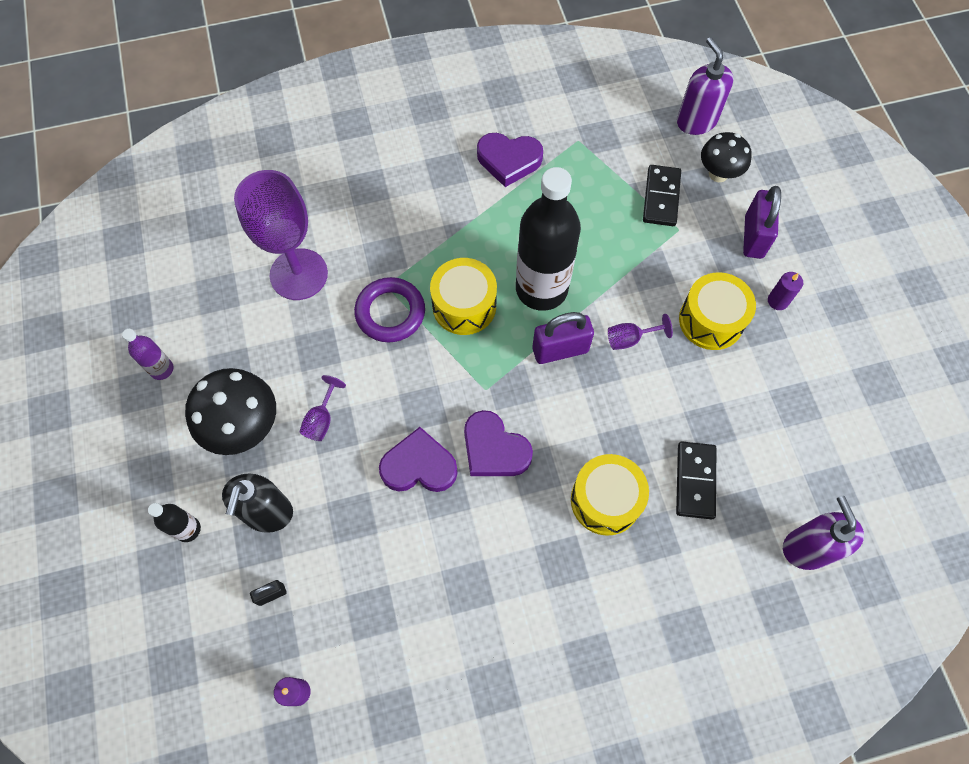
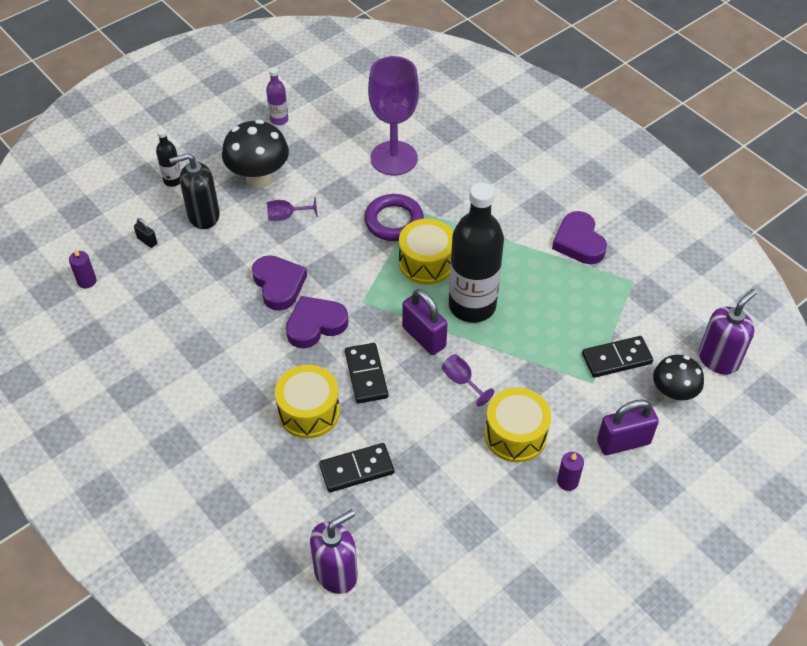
camera: 65 degrees right, 15 degrees down
purple heart [464,410,533,476] -> purple heart turned 45 degrees clockwise [286,296,348,348]
none -> black domino [345,343,388,403]

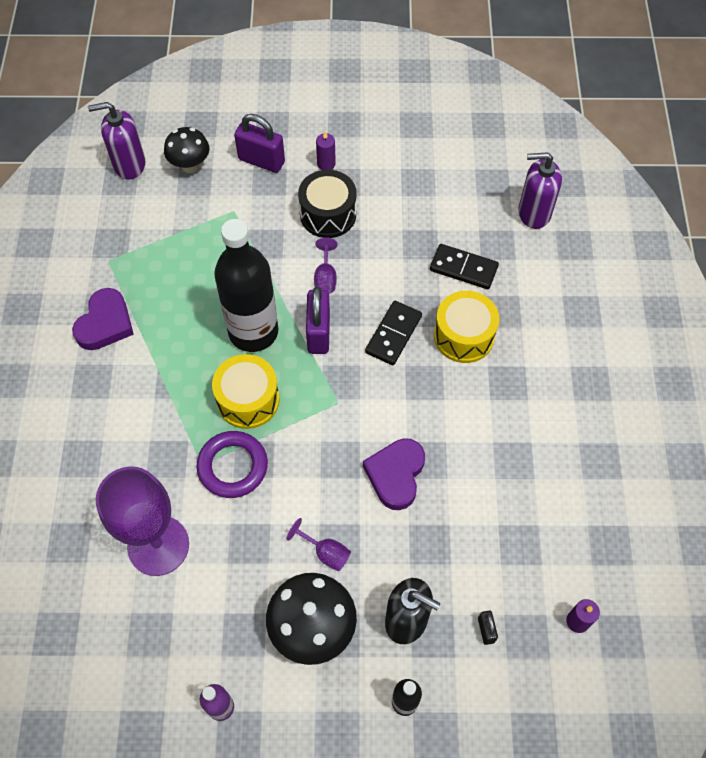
camera: 140 degrees left, 10 degrees up
purple heart [286,296,348,348] -> none
yellow drum [484,387,551,463] -> black drum [298,170,356,238]
black domino [582,336,653,378] -> none

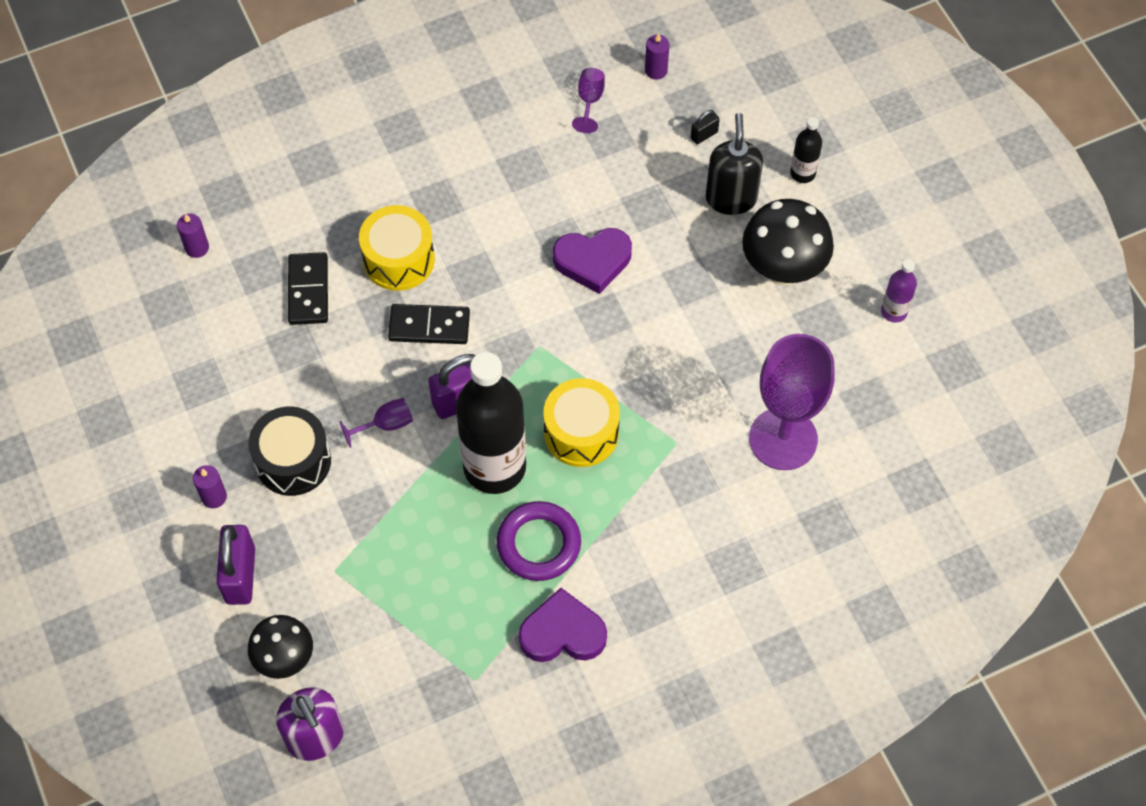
camera: 115 degrees left, 0 degrees up
purple ring [196,431,268,498] -> purple ring moved to [497,501,581,581]
purple goblet [286,518,351,572] -> purple goblet moved to [572,68,605,133]
purple soap dispenser [518,152,562,229] -> purple candle [177,214,209,258]

